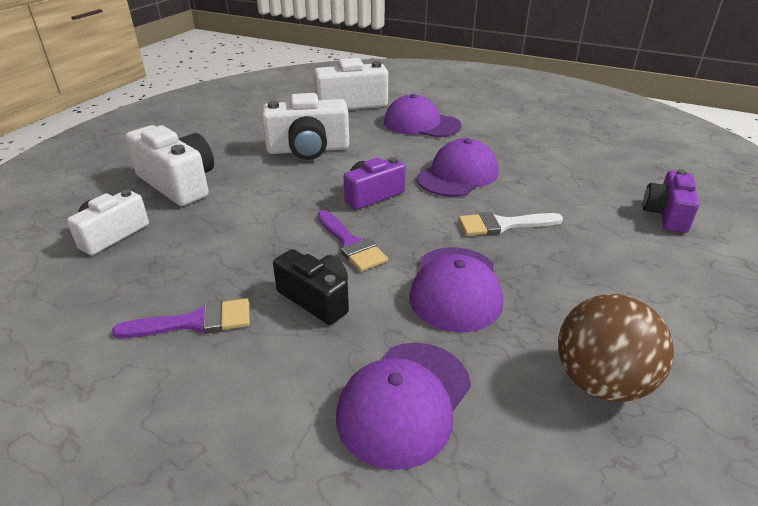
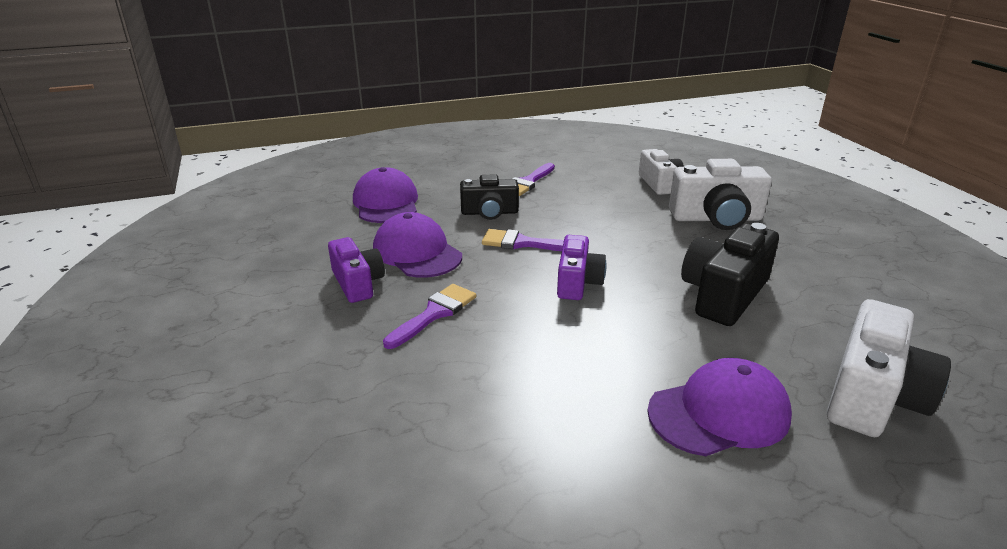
camera: 135 degrees right, 5 degrees down
white camera [262,93,349,160] -> black camera [681,223,779,326]
purple cap [417,138,499,197] -> none
white brush [459,212,563,236] -> purple brush [383,284,476,349]
brown ball [558,294,674,402] -> none
purple camera [643,169,700,233] -> purple camera moved to [328,237,385,303]

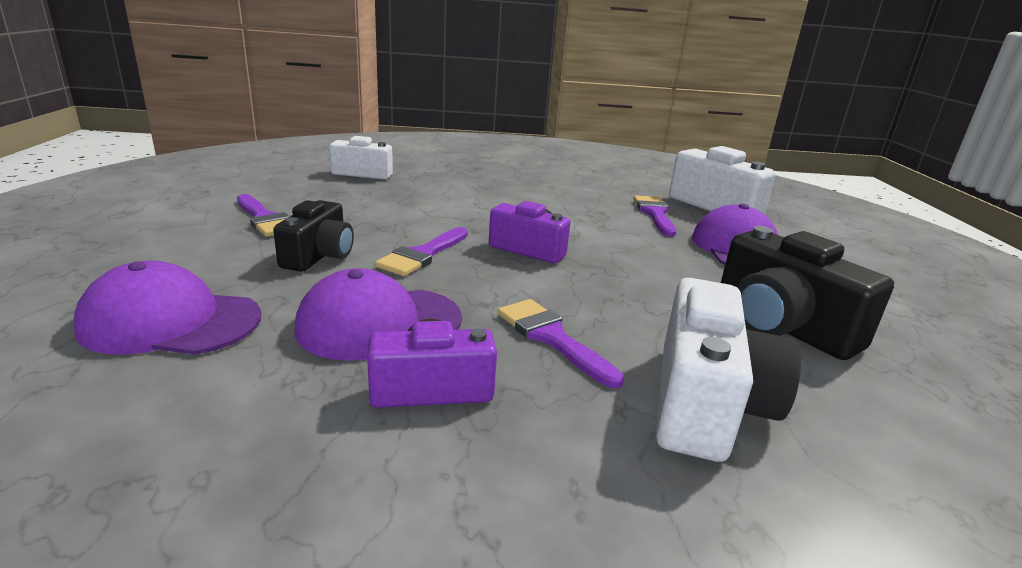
camera: 75 degrees left, 5 degrees down
white camera [669,159,772,230] -> white camera moved to [655,278,801,462]
black camera [681,223,779,326] -> black camera moved to [721,226,894,360]
none -> purple brush [633,195,676,236]

